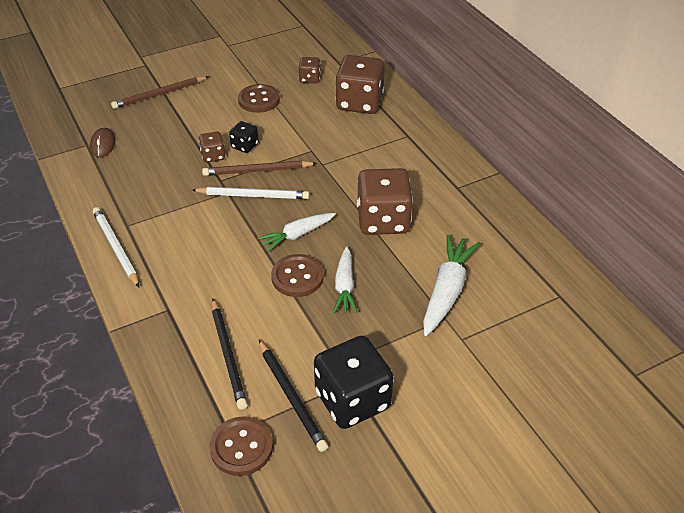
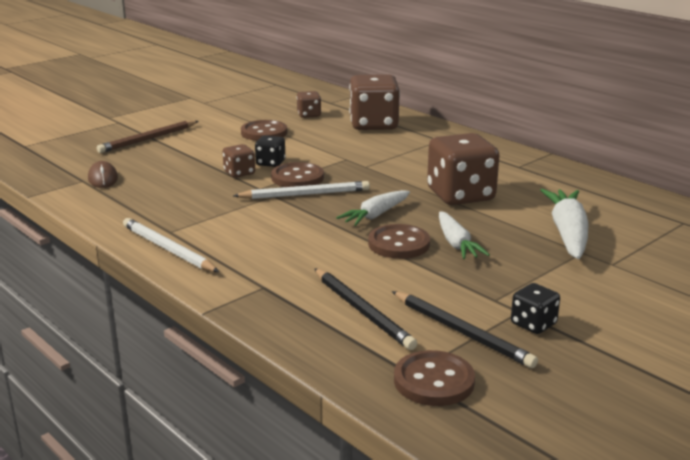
camera: 15 degrees left, 20 degrees down
brown pencil [202,161,317,176] -> brown button [271,162,324,187]
black dice [314,336,393,429] -> black dice [511,283,560,334], size x0.49

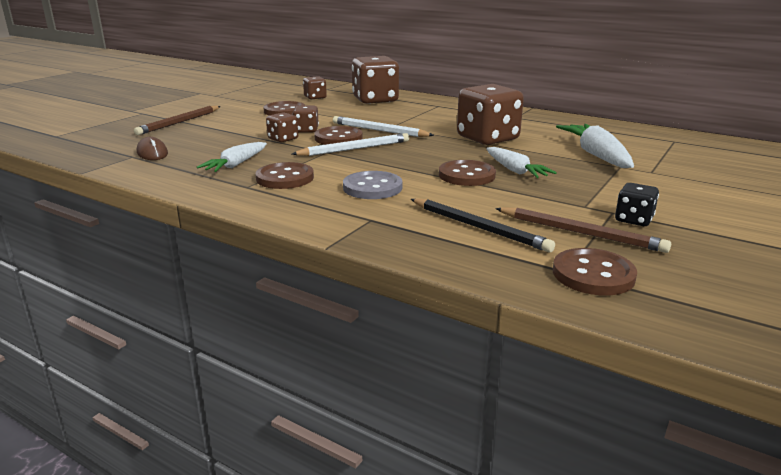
camera: 15 degrees left, 0 degrees up
white pencil [123,218,219,272] -> white pencil moved to [333,116,434,137]
black dice [255,135,286,167] -> brown dice [293,106,319,133]
white carrot [336,190,410,226] -> white carrot moved to [197,142,267,172]
black pencil [392,291,538,368] -> brown pencil [495,208,671,253]
none -> brown button [255,162,314,189]
none -> grey button [343,171,402,199]

